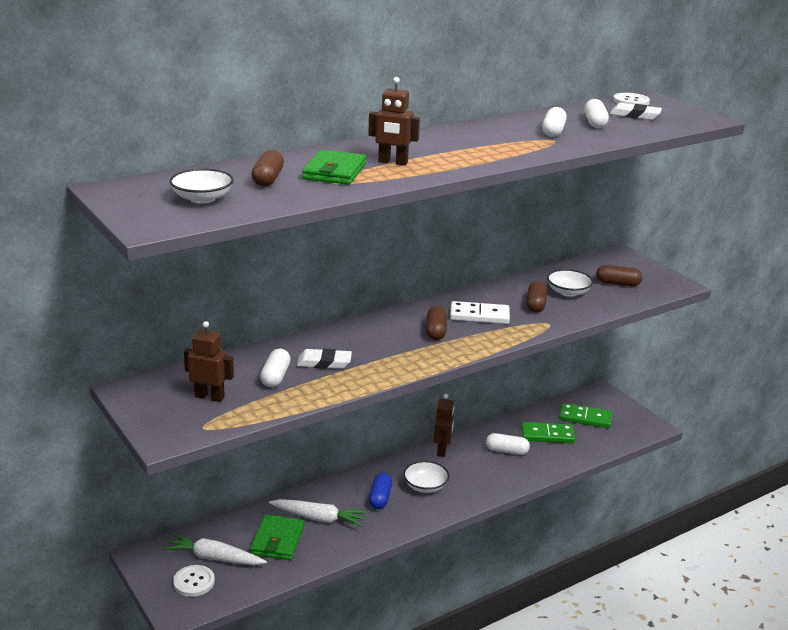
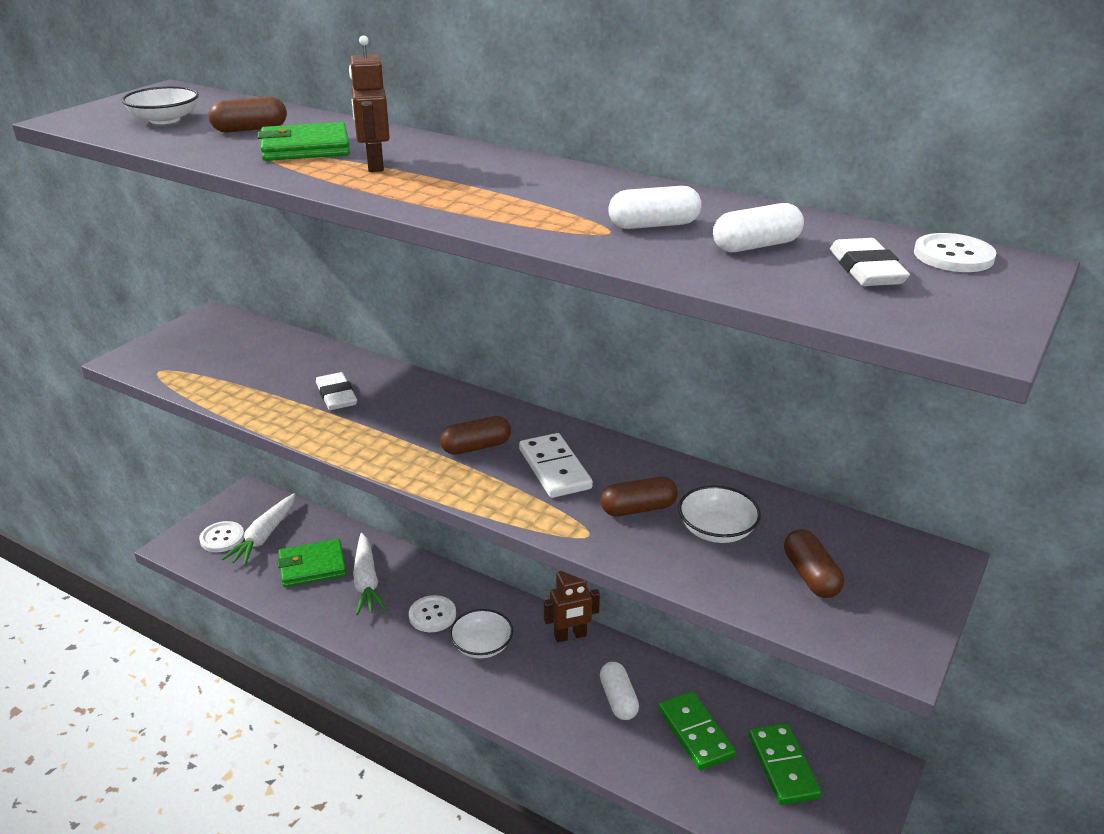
camera: 65 degrees right, 5 degrees up
white carrot [163,534,267,565] -> white carrot turned 150 degrees counterclockwise [221,493,295,566]
brown robot [184,321,234,402] -> none
white capsule [260,349,291,387] -> none
blue capsule [369,473,392,509] -> white button [409,595,456,632]

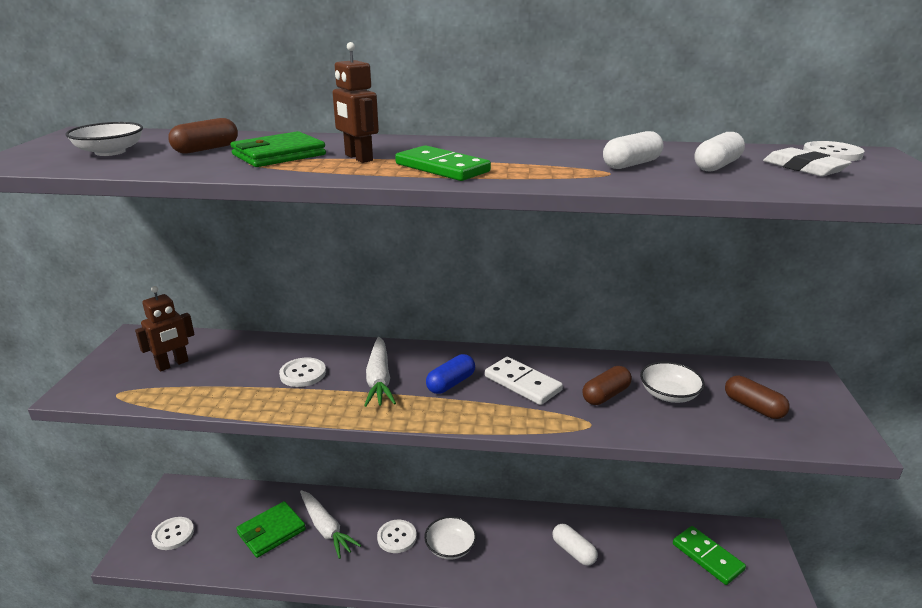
camera: 25 degrees left, 5 degrees down
white carrot [221,493,295,566] -> white carrot moved to [364,337,396,407]
white eraser [316,372,357,410] -> white button [279,358,326,387]
brown capsule [440,416,511,455] -> blue capsule [426,354,475,394]
brown robot [544,571,600,642] -> brown robot moved to [135,286,195,372]
green domino [658,691,736,770] -> green domino moved to [395,145,491,181]

